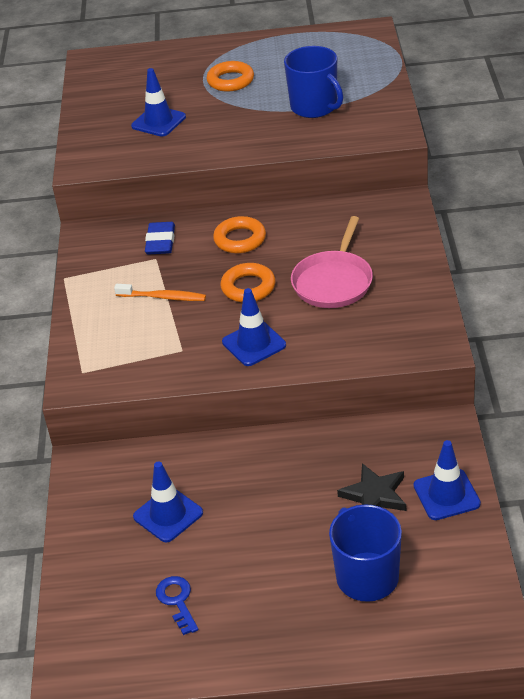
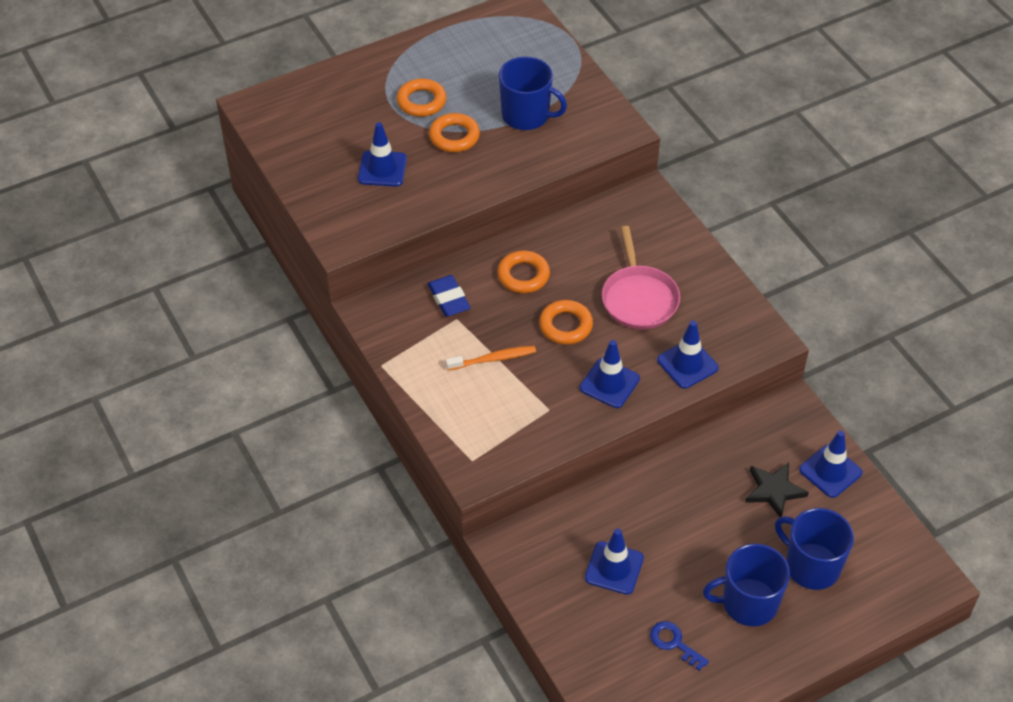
camera: 30 degrees left, 10 degrees up
none -> orange ring [429,113,480,152]
none -> blue traffic cone [657,321,719,389]
none -> blue mug [703,544,790,626]

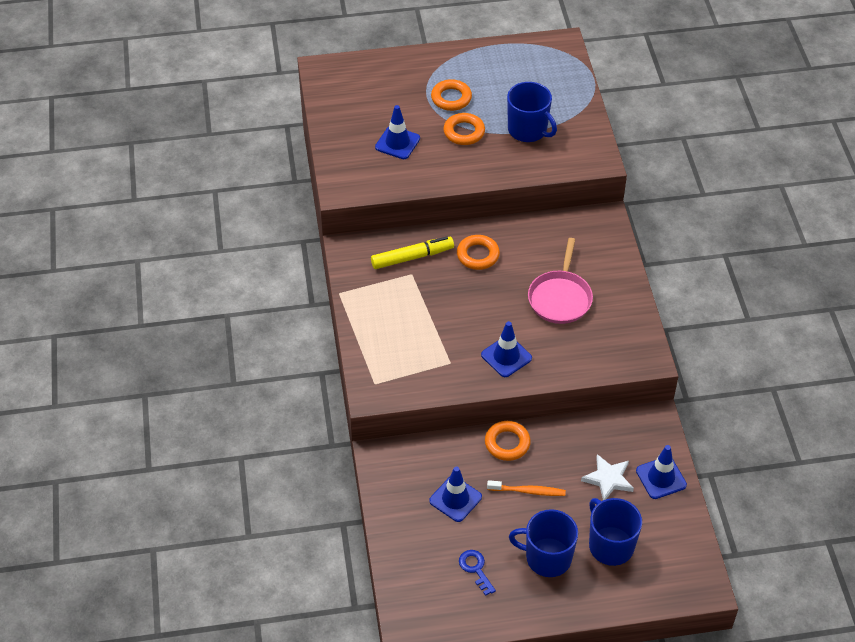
camera: 20 degrees right, 0 degrees up
blue eraser [428,275,471,317] -> yellow marker [371,236,454,269]
orange toothbrush [446,346,536,370] -> orange toothbrush moved to [487,480,566,496]
orange ring [539,300,593,344] -> orange ring moved to [485,421,531,461]
blue traffic cone [657,321,719,389] -> none
black star [745,463,809,517] -> white star [581,454,634,500]

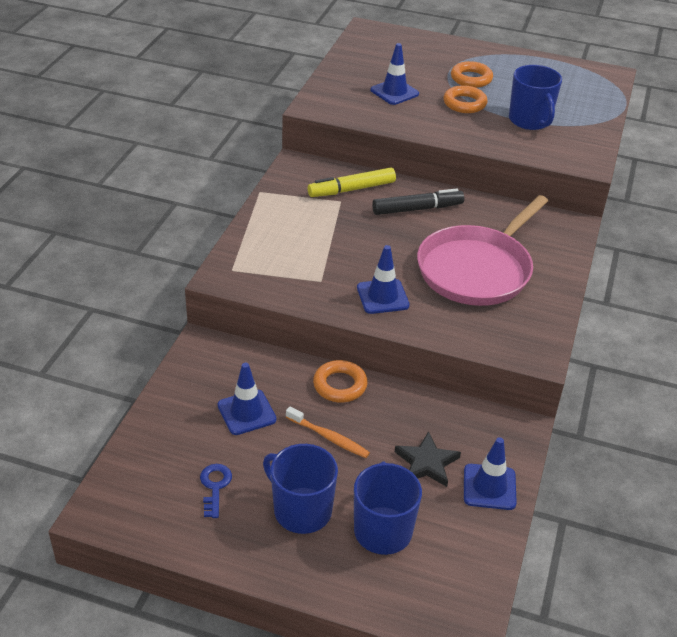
camera: 25 degrees right, 10 degrees down
yellow marker [371,236,454,269] -> yellow marker turned 150 degrees clockwise [308,168,396,197]
orange ring [457,235,500,270] -> black marker [372,188,464,215]
pink pan [528,238,593,324] -> pink pan [417,195,548,306], size x1.53
white star [581,454,634,500] -> black star [395,431,461,487]

